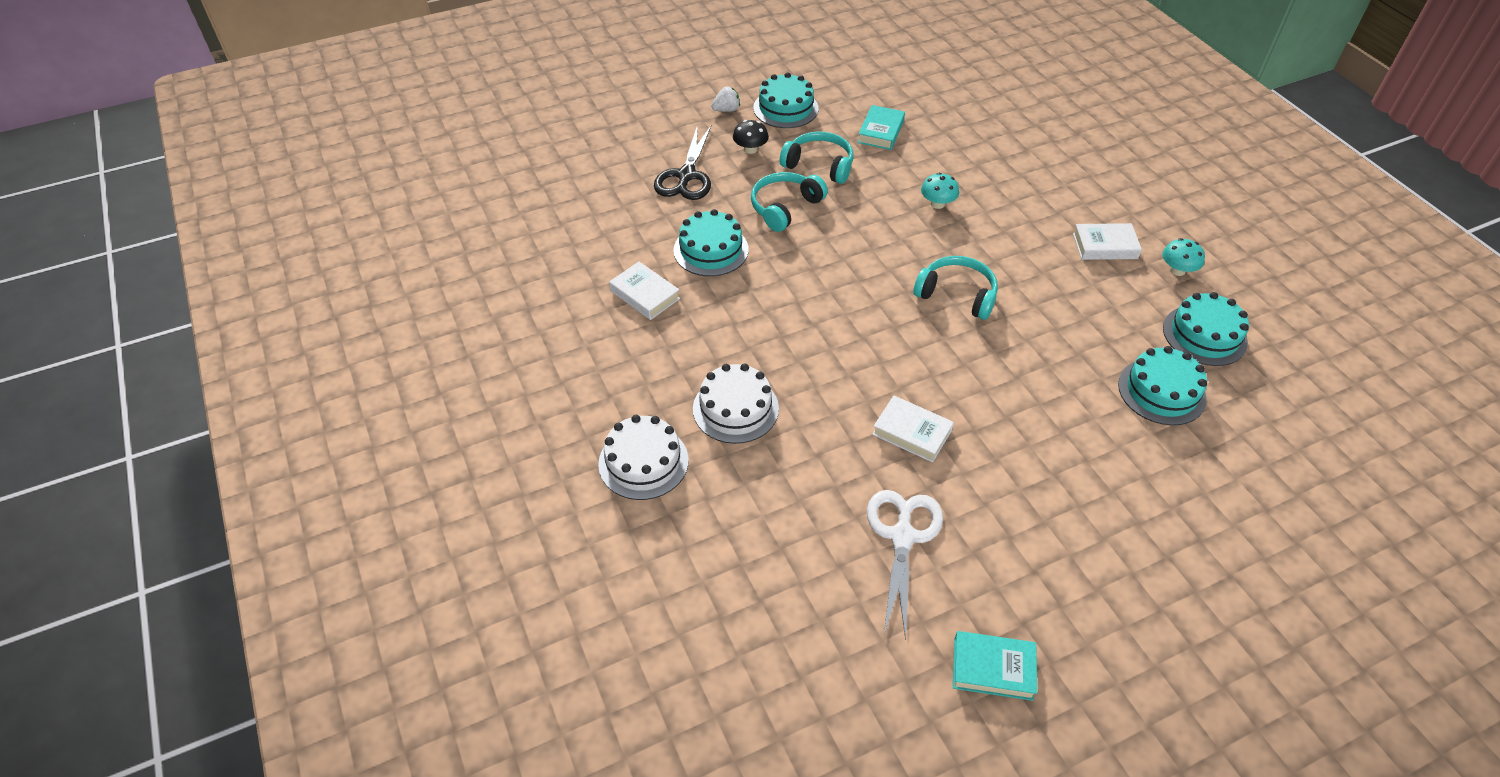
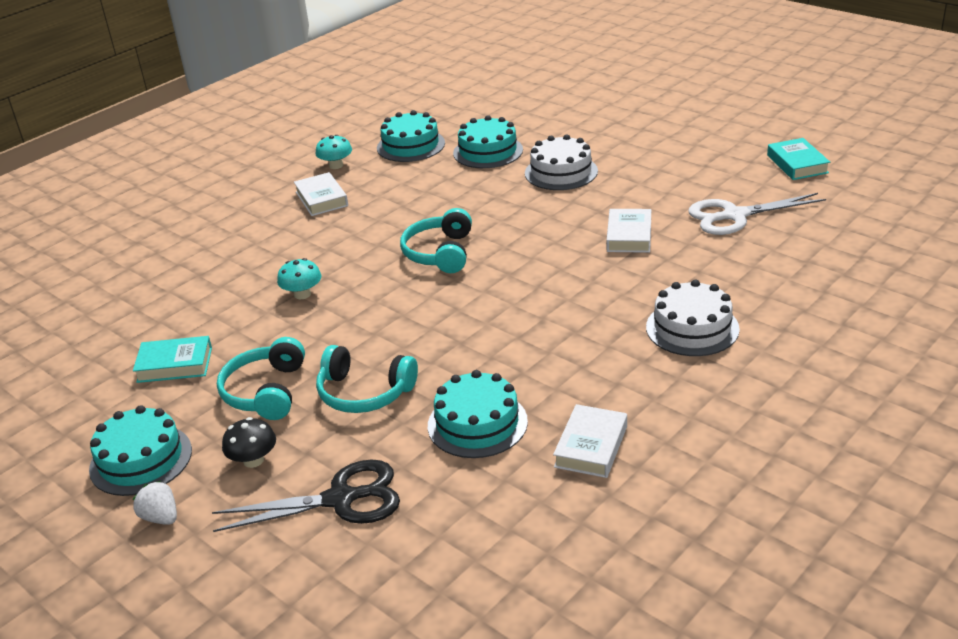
camera: 110 degrees left, 15 degrees down
white cake [598,415,689,500] -> white cake moved to [525,134,598,190]

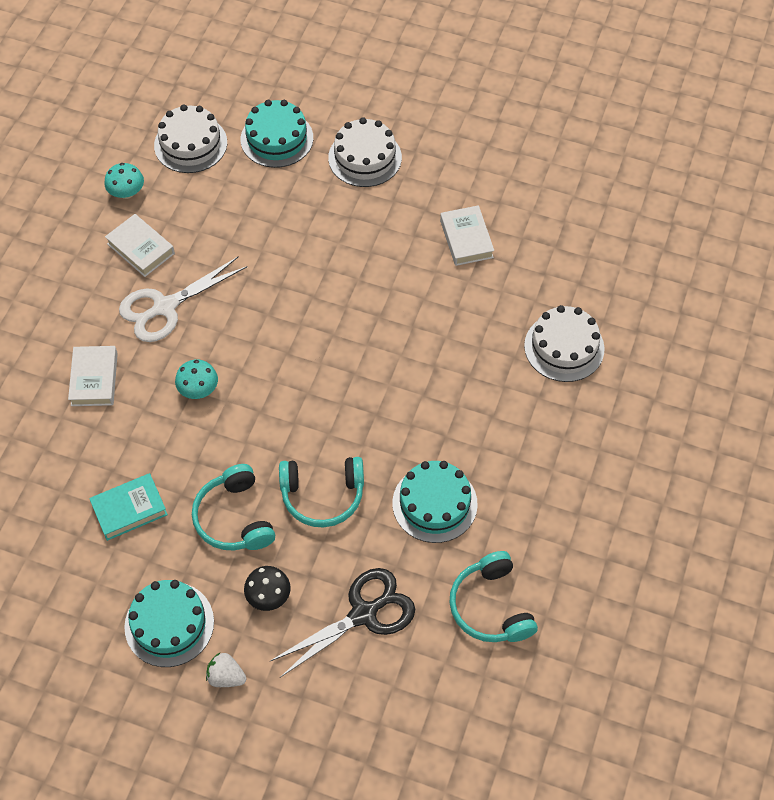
camera: 25 degrees left, 25 degrees up
turquoise cake [377,110,445,162] -> white cake [154,104,227,173]
turquoise headphones [400,208,472,273] -> turquoise headphones moved to [449,551,538,642]
white book [553,404,627,478] -> white book moved to [68,346,118,406]
white scissors [688,193,826,235] -> white scissors moved to [119,256,247,342]
turquoise book [767,138,830,180] -> none

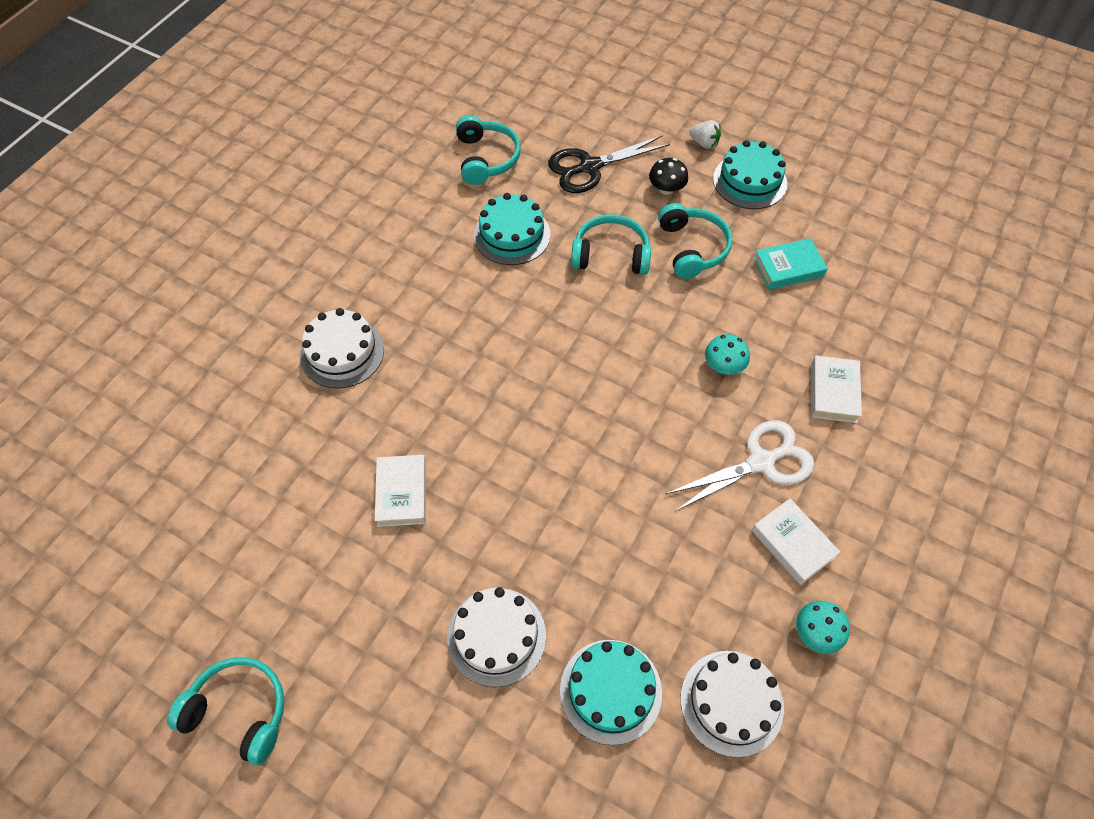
camera: 170 degrees left, 0 degrees up
none -> turquoise headphones [167,657,285,765]

